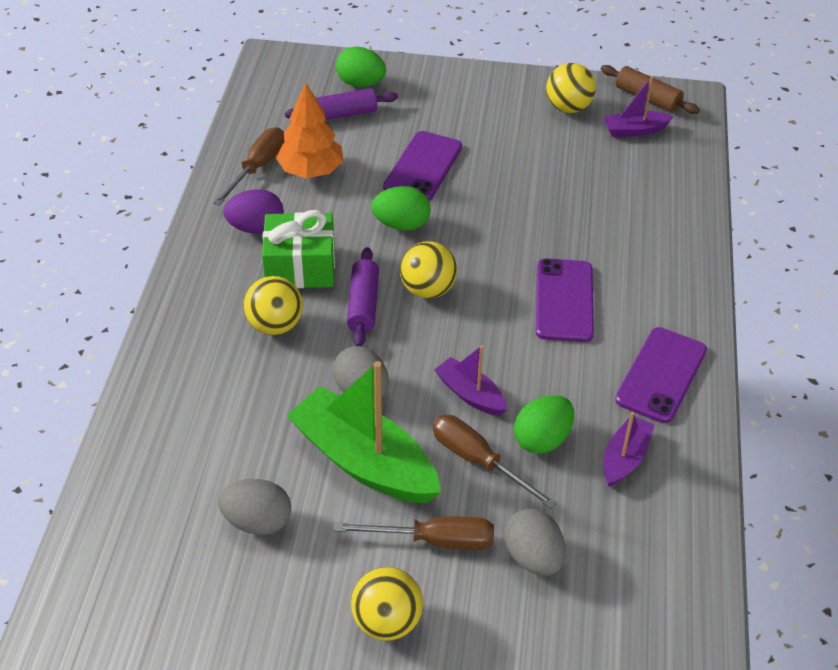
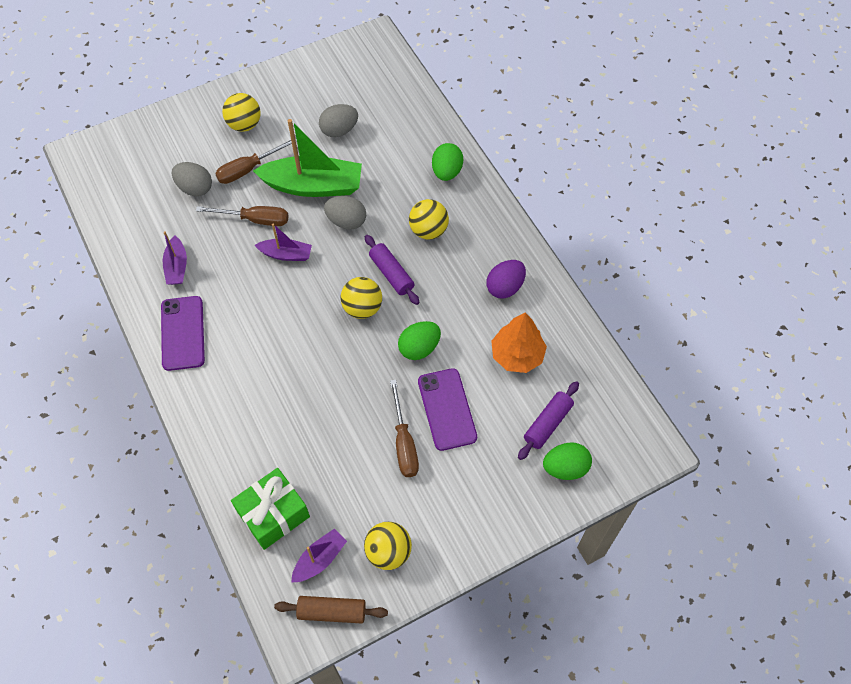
camera: 145 degrees right, 15 degrees up
brown screwdriver [213,127,284,206] -> brown screwdriver moved to [390,380,419,477]
green gift [262,210,335,288] -> green gift moved to [231,468,310,550]
green egg [514,395,574,454] -> green egg moved to [432,143,463,181]
purple phone [536,259,594,342] -> none

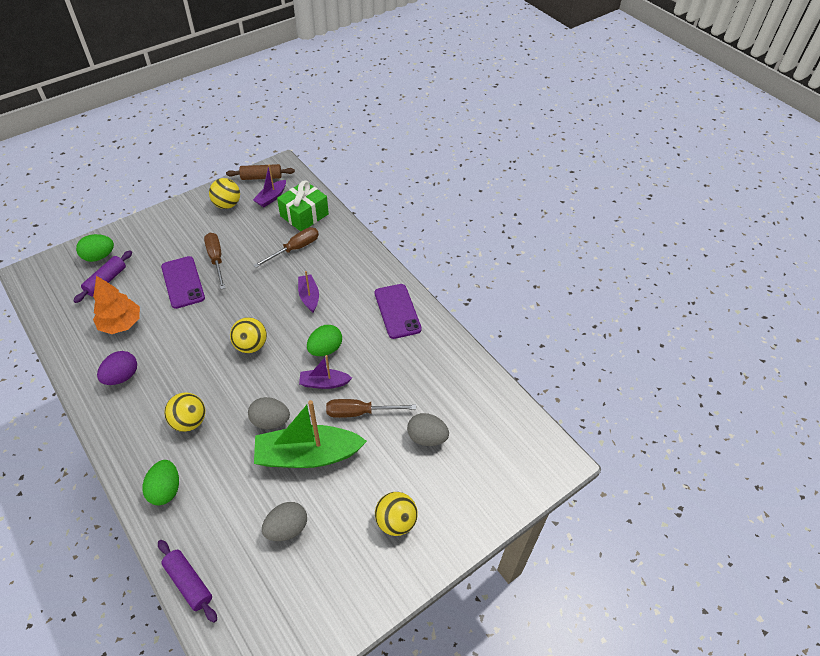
camera: 170 degrees right, 10 degrees down
purple boat [163,231,187,285] -> purple boat moved to [298,271,319,312]
brown screwdriver [215,137,297,184] -> brown screwdriver moved to [253,227,319,268]
purple rolling pin [365,235,420,305] -> purple rolling pin moved to [158,540,217,623]
green egg [398,321,441,360] -> green egg moved to [307,325,342,356]

